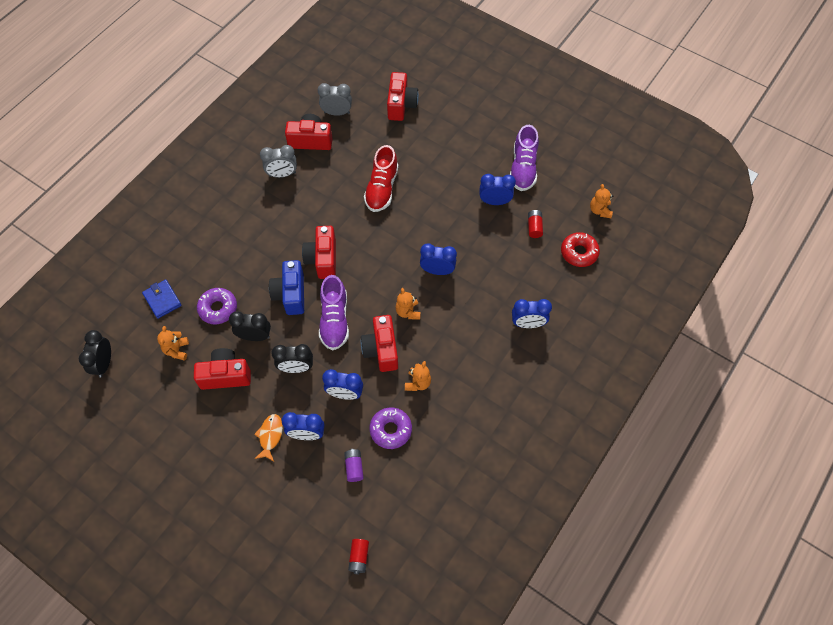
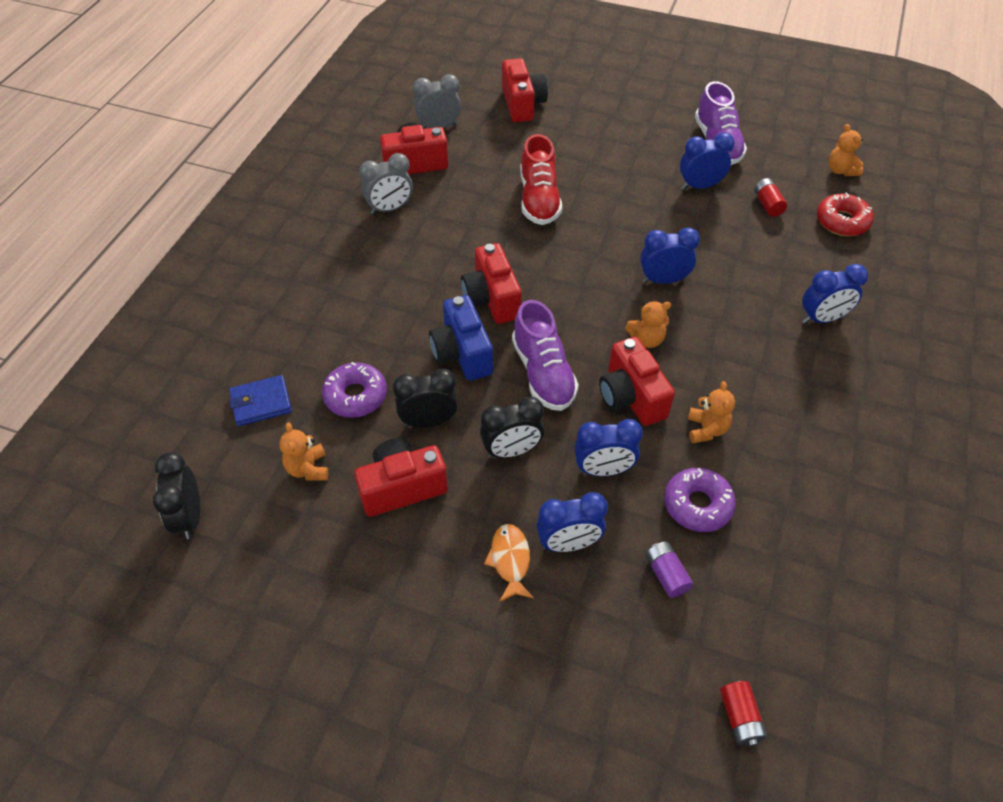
camera: 15 degrees left, 10 degrees down
blue wallet [142,280,182,319] -> blue wallet turned 60 degrees counterclockwise [229,375,292,426]
orange teddy bear [396,288,421,320] -> orange teddy bear turned 75 degrees counterclockwise [625,301,671,348]

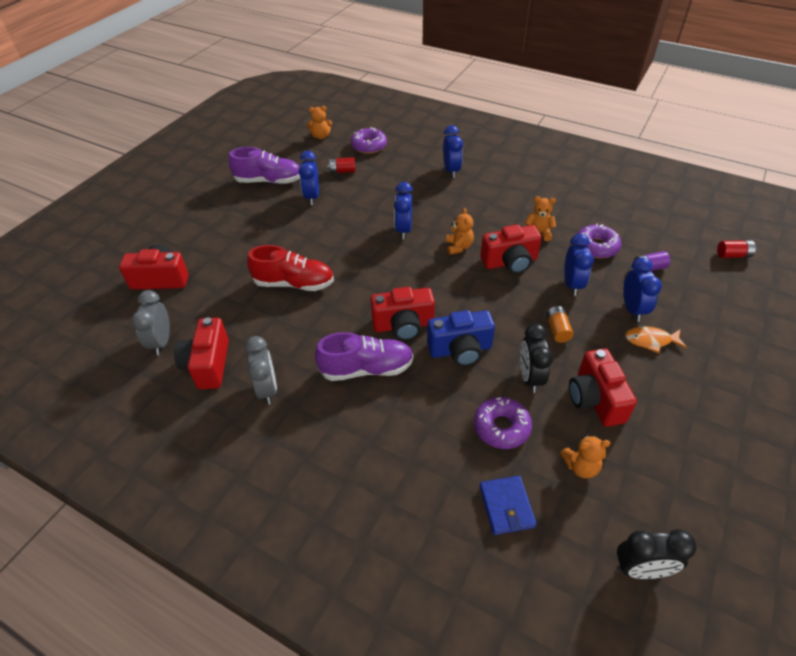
camera: 80 degrees left, 5 degrees down
black clock [480,397,544,458] -> orange battery [546,306,574,343]
purple shoe [512,300,579,411] -> purple shoe moved to [315,332,414,381]
red donut [817,192,874,236] -> purple donut [351,127,387,154]

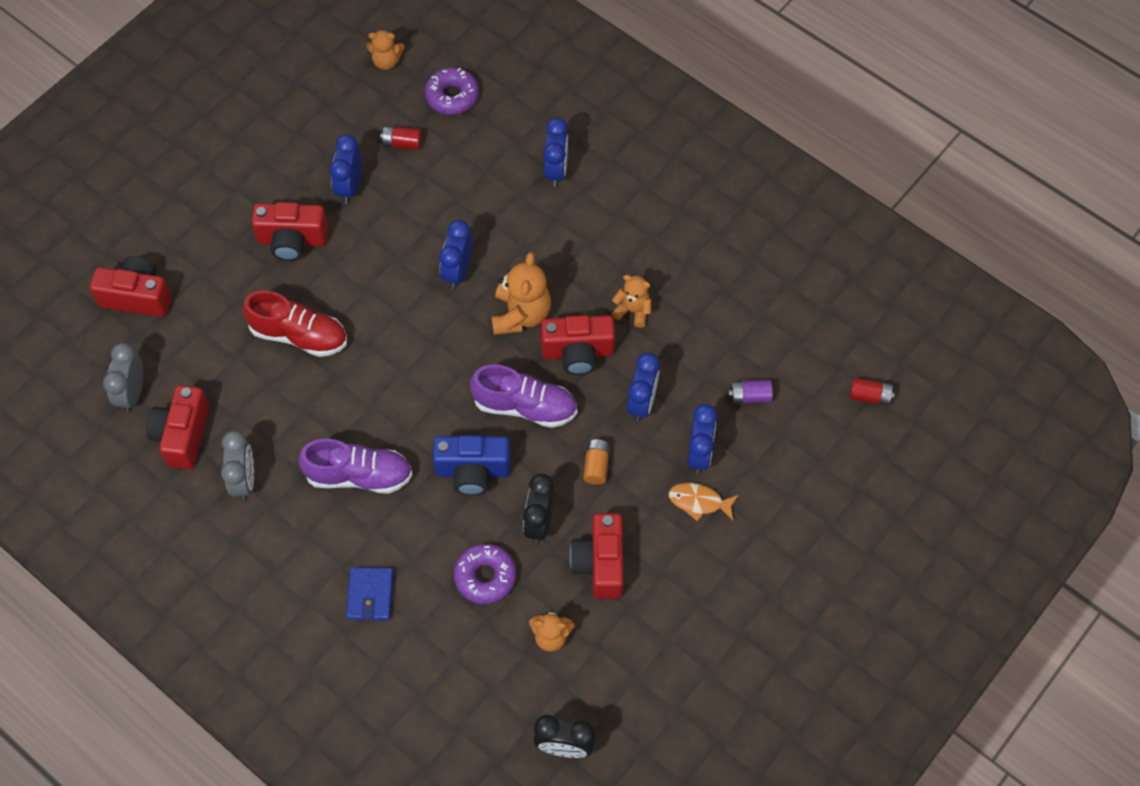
camera: 10 degrees right, 15 degrees up
purple shoe [229,147,300,184] -> purple shoe moved to [470,365,577,428]
red camera [370,287,435,341] -> red camera moved to [251,202,328,261]
orange teddy bear [446,208,474,255] -> orange teddy bear [492,252,551,335], size x1.65
blue wallet [480,476,537,535] -> blue wallet moved to [346,567,394,621]
purple donut [576,223,621,258] -> none

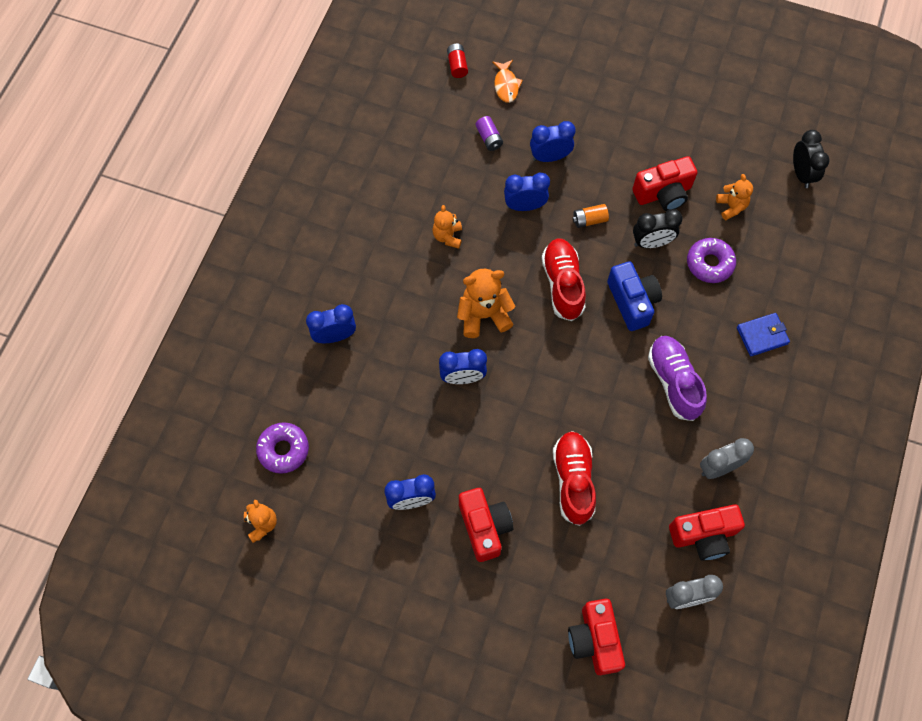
camera: 110 degrees left, 5 degrees up
red battery [380,126,422,150] -> none
purple shoe [470,365,577,428] -> red shoe [542,238,586,321]
red camera [541,315,615,375] -> none
orange fish [669,483,739,522] -> orange fish moved to [492,60,523,103]

